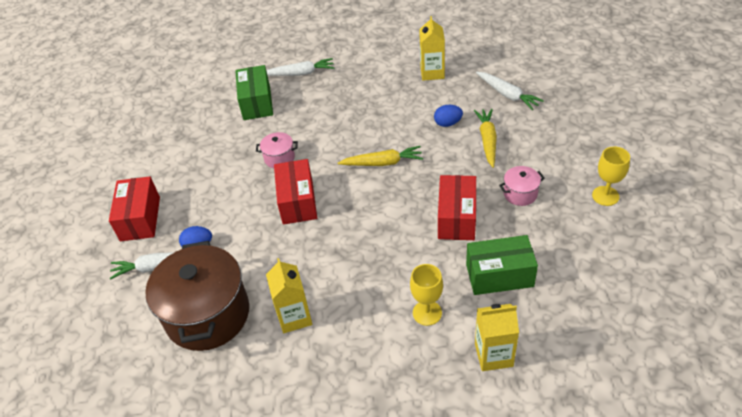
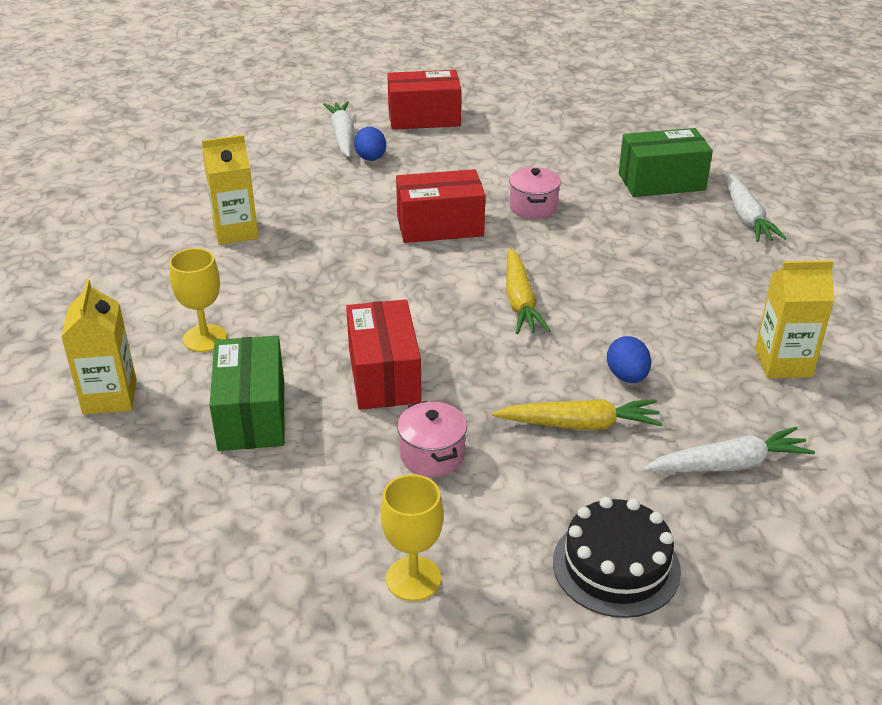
camera: 85 degrees right, 10 degrees down
brown pot [145,241,249,351] -> none
red box [438,175,476,240] -> red box turned 75 degrees clockwise [346,299,422,410]
white carrot [476,72,544,110] -> white carrot turned 150 degrees counterclockwise [643,427,815,472]
none -> black cake [553,497,681,618]

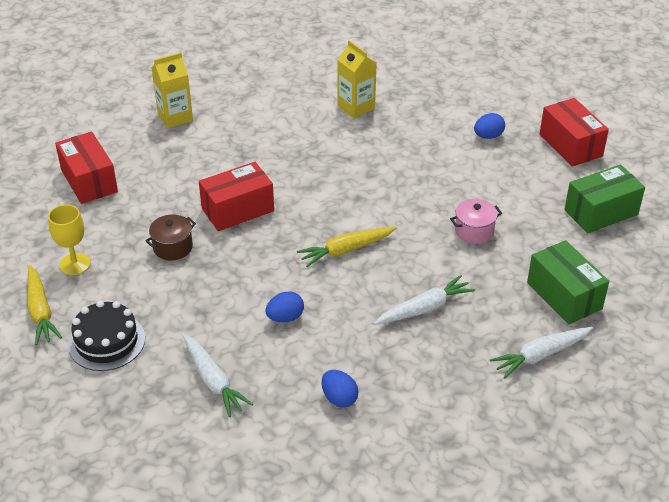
camera: 70 degrees right, 5 degrees up
yellow goblet [169,248,227,352] -> none
green box [210,336,284,451] -> green box moved to [564,164,645,233]
white carrot [323,101,354,157] -> white carrot moved to [374,275,475,325]
red box [396,169,485,243] -> red box moved to [55,132,118,204]
pink pot [397,401,467,477] -> brown pot [145,215,196,260]
yellow carrot [492,399,663,430] -> yellow carrot moved to [27,265,62,345]
yellow carton [755,260,834,378] -> blue egg [322,370,359,408]

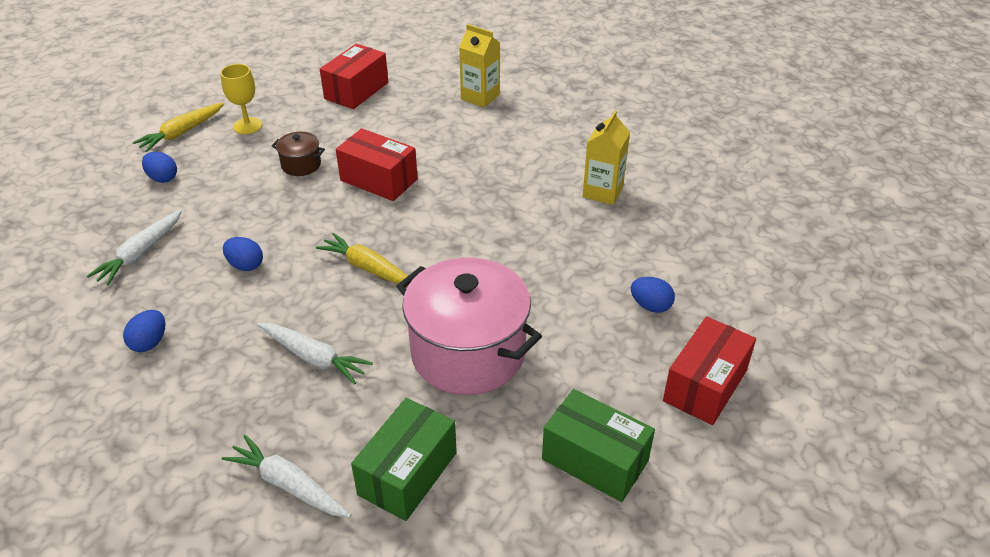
camera: 60 degrees right, 0 degrees up
black cake [68,300,145,371] -> blue egg [142,152,177,183]
pink pot [450,199,502,244] -> pink pot [396,257,542,395], size x2.29

